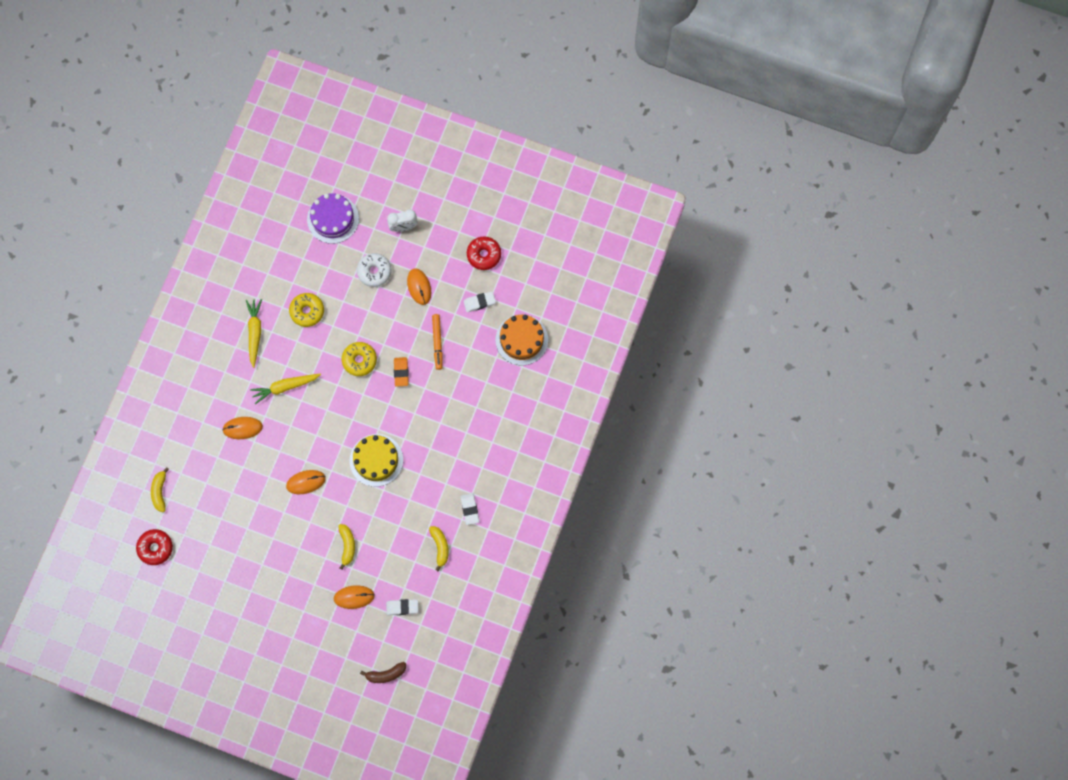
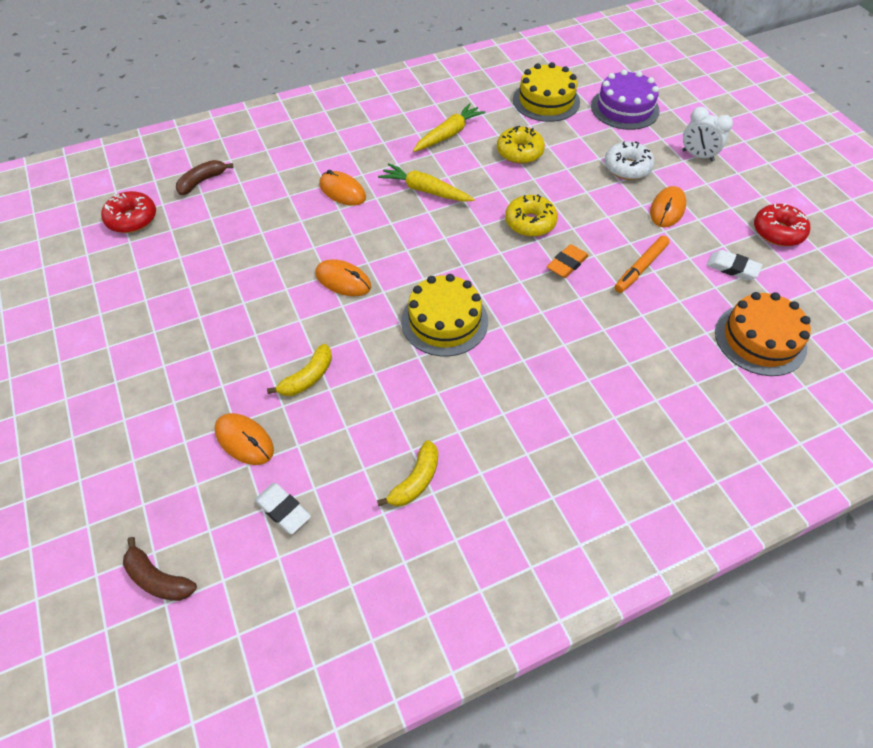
camera: 45 degrees right, 20 degrees down
yellow banana [151,467,169,512] -> brown banana [176,160,234,195]
white eraser [460,493,479,525] -> none
none -> yellow cake [513,62,580,122]

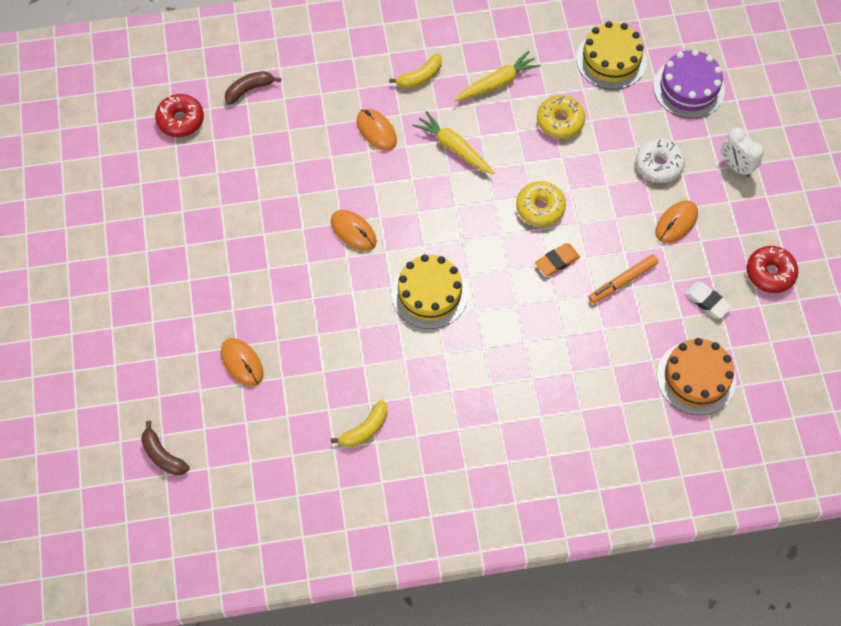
camera: 15 degrees right, 10 degrees up
white eraser [255,483,311,534] -> none
yellow banana [267,344,332,396] -> yellow banana moved to [389,53,442,88]

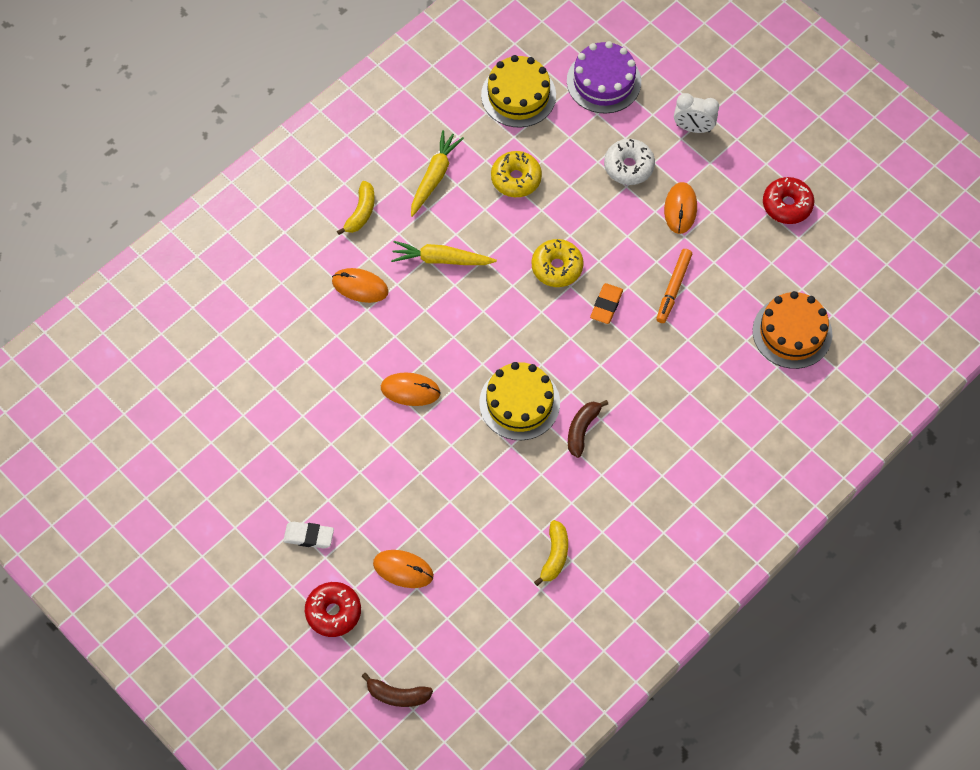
camera: 35 degrees left, 0 degrees up
red donut [155,94,204,137] -> red donut moved to [305,582,361,637]
brown banana [225,71,281,105] -> brown banana moved to [568,400,608,458]
white eraser [685,282,732,319] -> white eraser moved to [283,522,334,549]

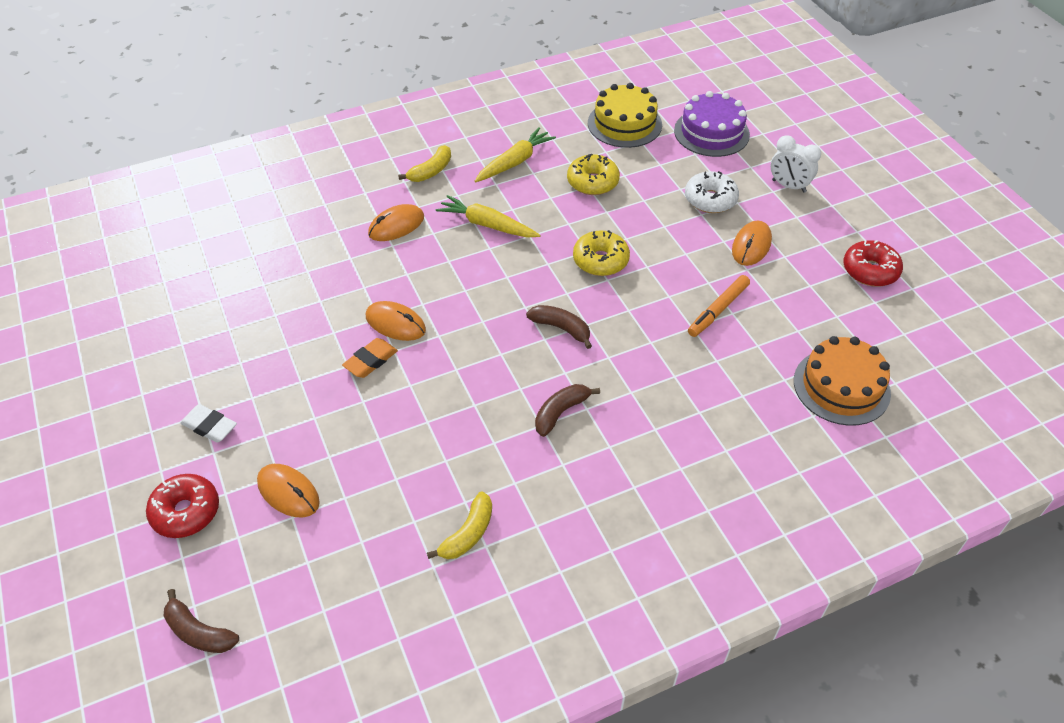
camera: 20 degrees right, 15 degrees down
orange mouse [332,268,389,303] -> orange mouse turned 75 degrees counterclockwise [368,204,424,241]
yellow cake [479,362,560,440] -> none
orange eraser [590,283,623,324] -> orange eraser moved to [342,338,398,378]
none -> brown banana [526,305,592,349]

